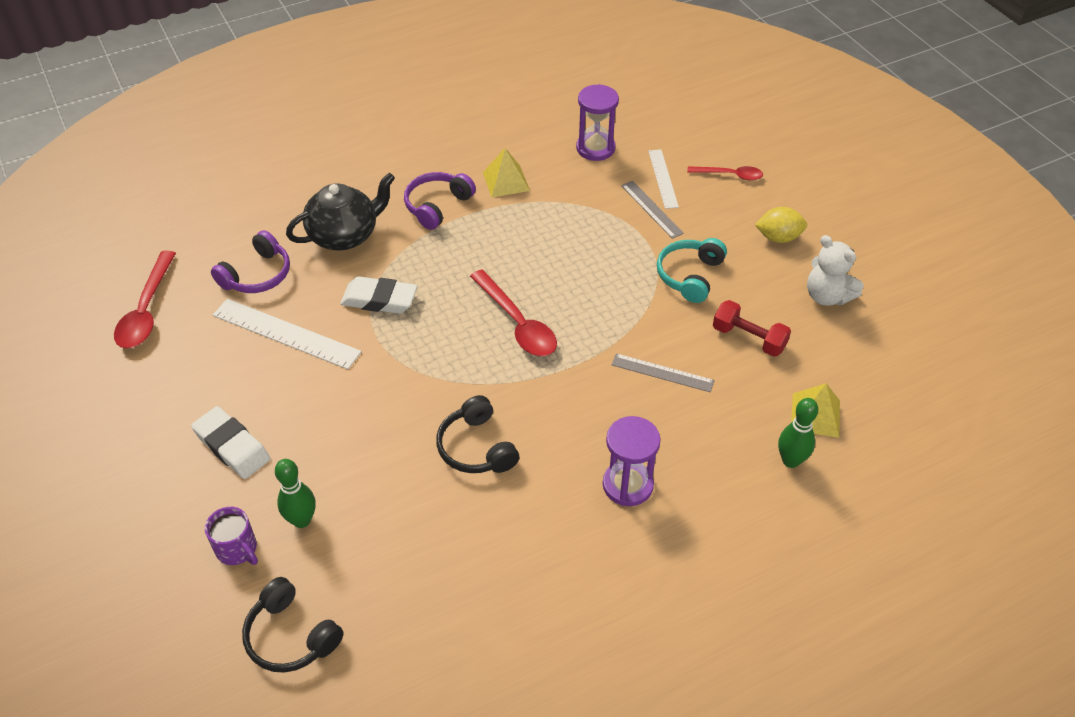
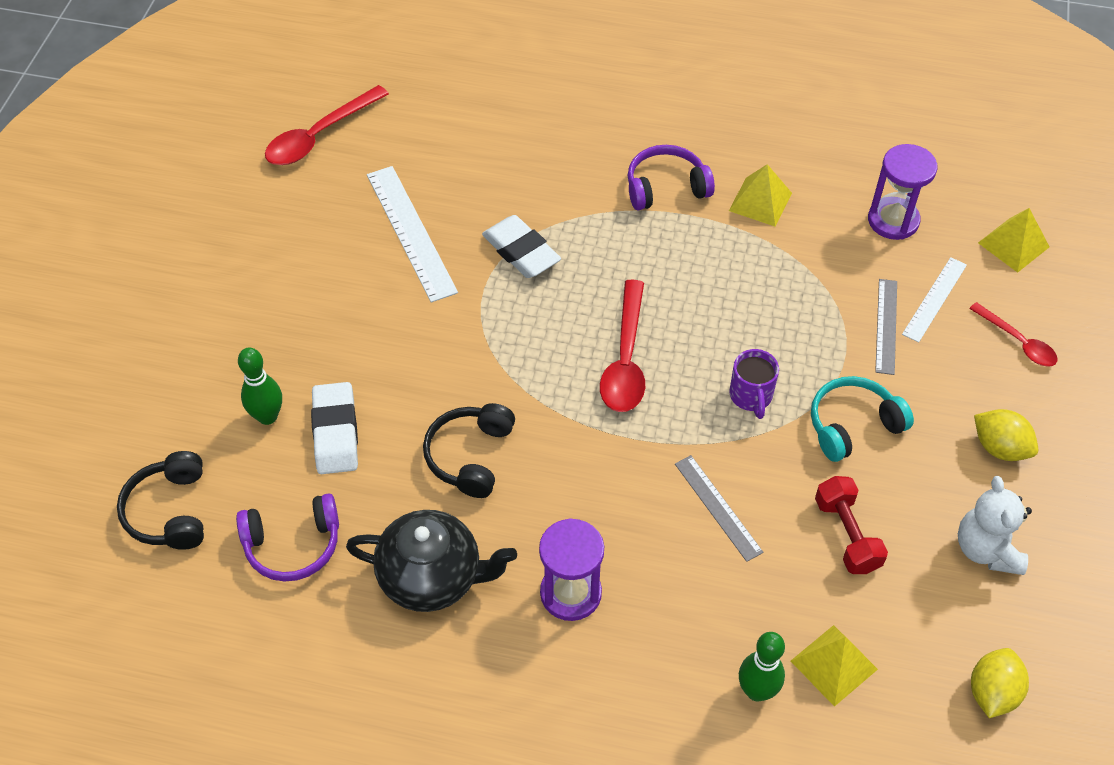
camera: 40 degrees right, 5 degrees up
white eraser [191,406,270,479] -> white eraser moved to [311,382,358,474]
purple mug [205,507,258,565] -> purple mug moved to [729,349,779,419]
purple headphones [211,230,290,293] -> purple headphones moved to [236,493,339,582]
black teapot [286,173,395,250] -> black teapot moved to [346,510,517,612]
none -> yellow lemon [971,648,1029,718]
none -> yellow pyramid [978,208,1050,273]

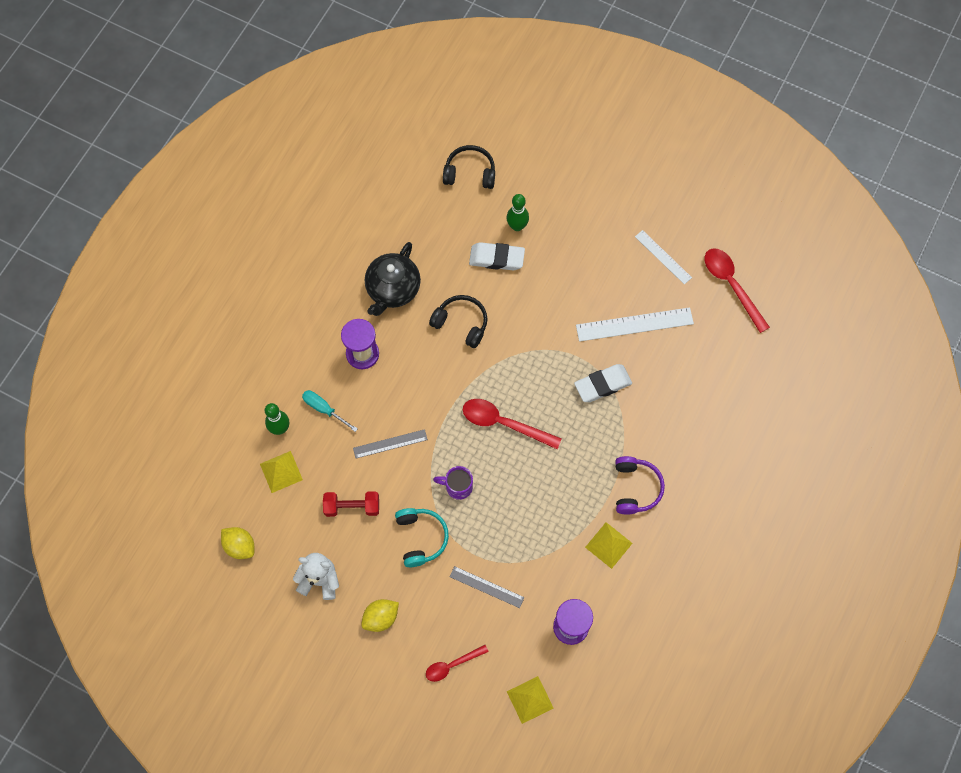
camera: 105 degrees right, 15 degrees up
purple headphones [236,493,339,582] -> none
white ruler [902,257,967,343] -> white ruler moved to [635,230,692,284]
none -> turquoise screwdriver [302,390,358,432]

